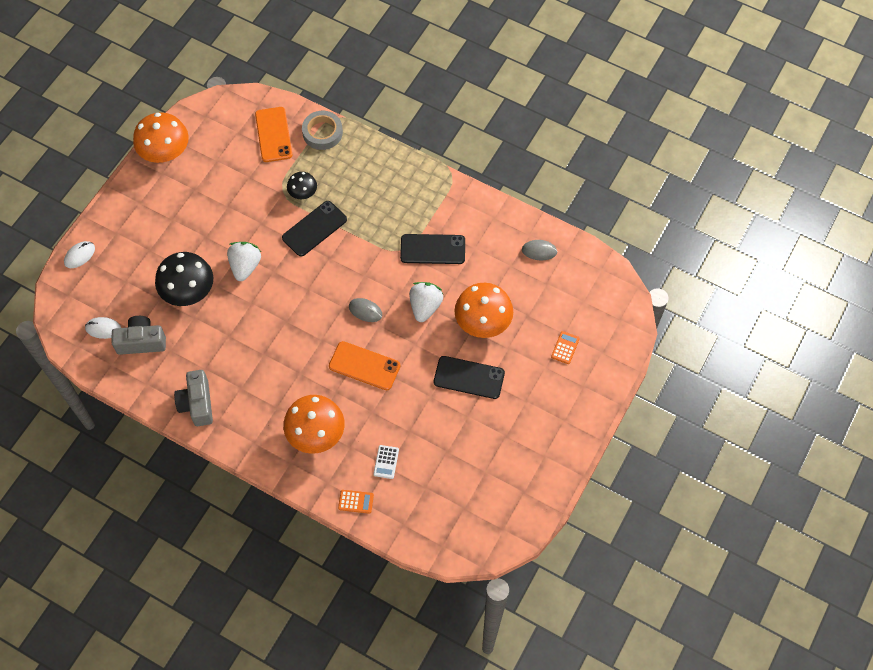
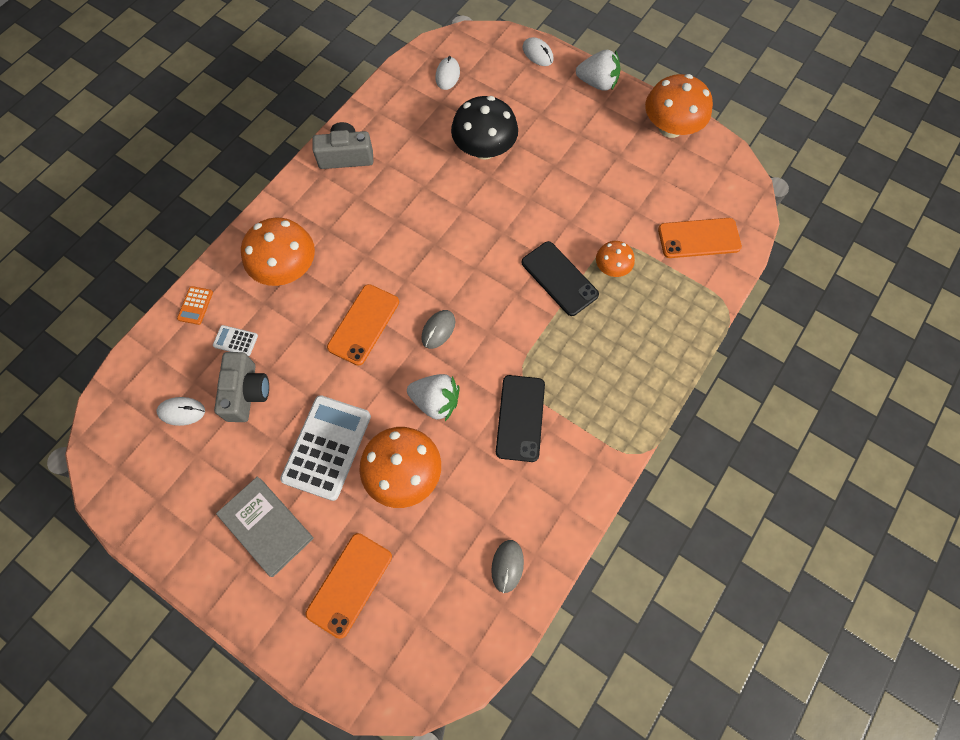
camera: 95 degrees right, 5 degrees up
grey camera [111,316,166,355] -> grey camera moved to [214,352,269,422]
white strawberry [227,242,261,281] -> white strawberry moved to [576,50,621,91]
black mushroom [287,172,317,199] -> orange mushroom [596,241,635,277]
grey tape [302,111,343,150] -> none
black phone [434,356,505,399] -> white calculator [280,395,371,501]
orange calculator [551,331,580,364] -> orange phone [306,533,392,639]
none -> white mouse [157,397,205,426]
none -> grey book [216,476,314,577]

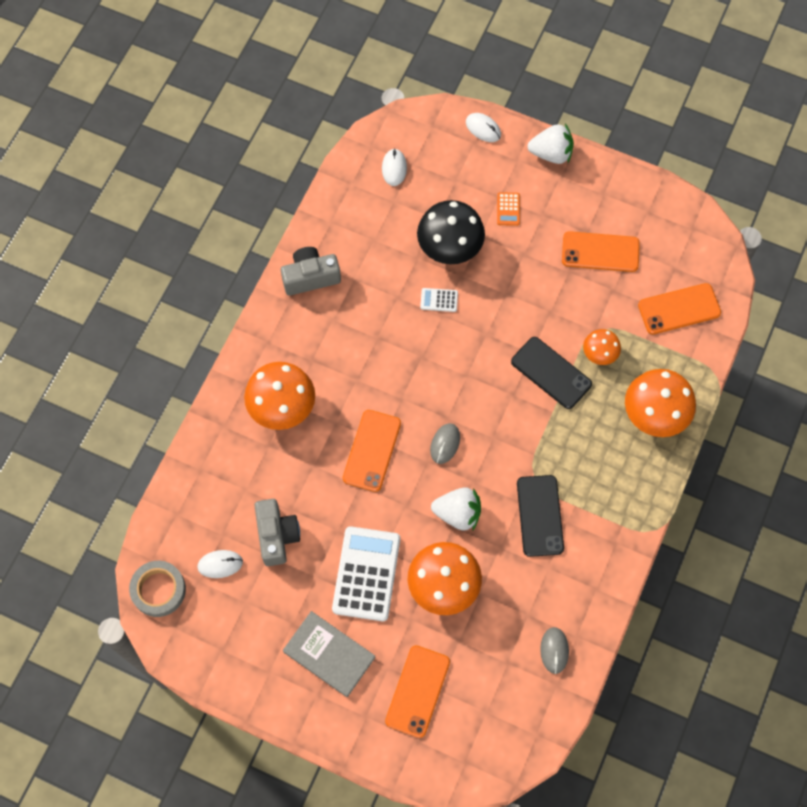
camera: 10 degrees left, 0 degrees up
orange calculator [177,286,213,325] -> orange calculator moved to [497,192,520,226]
white calculator [213,325,258,356] -> white calculator moved to [420,288,458,312]
orange mushroom [645,74,713,138] -> orange mushroom moved to [625,369,696,437]
none -> grey tape [129,561,186,617]
none -> orange phone [562,231,640,272]

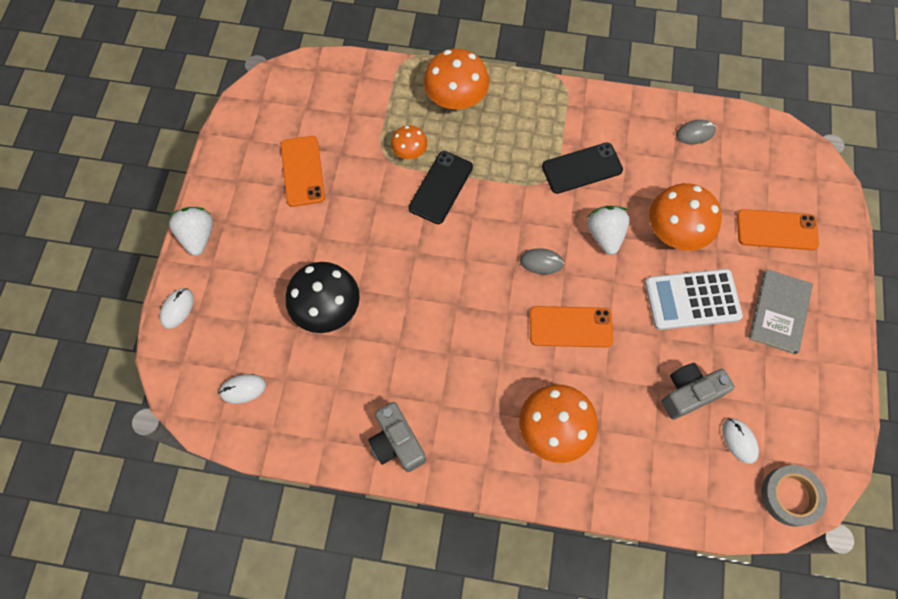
camera: 105 degrees left, 0 degrees up
white calculator [420,288,458,312] -> none
orange calculator [497,192,520,226] -> none
orange phone [638,283,721,335] -> none

